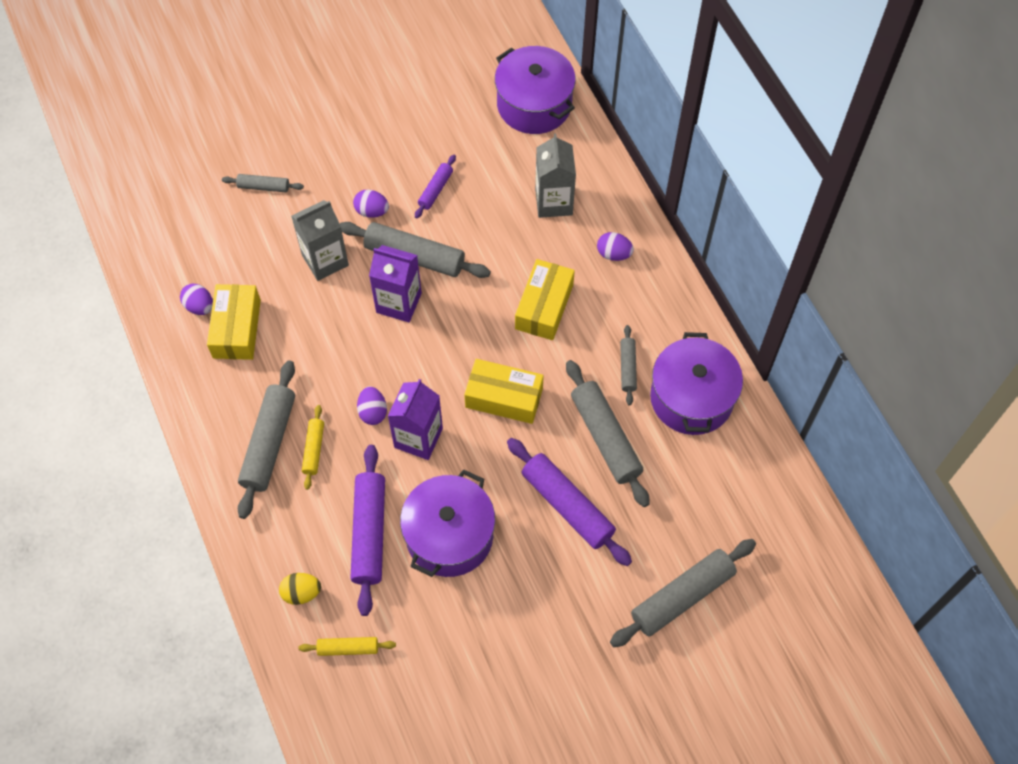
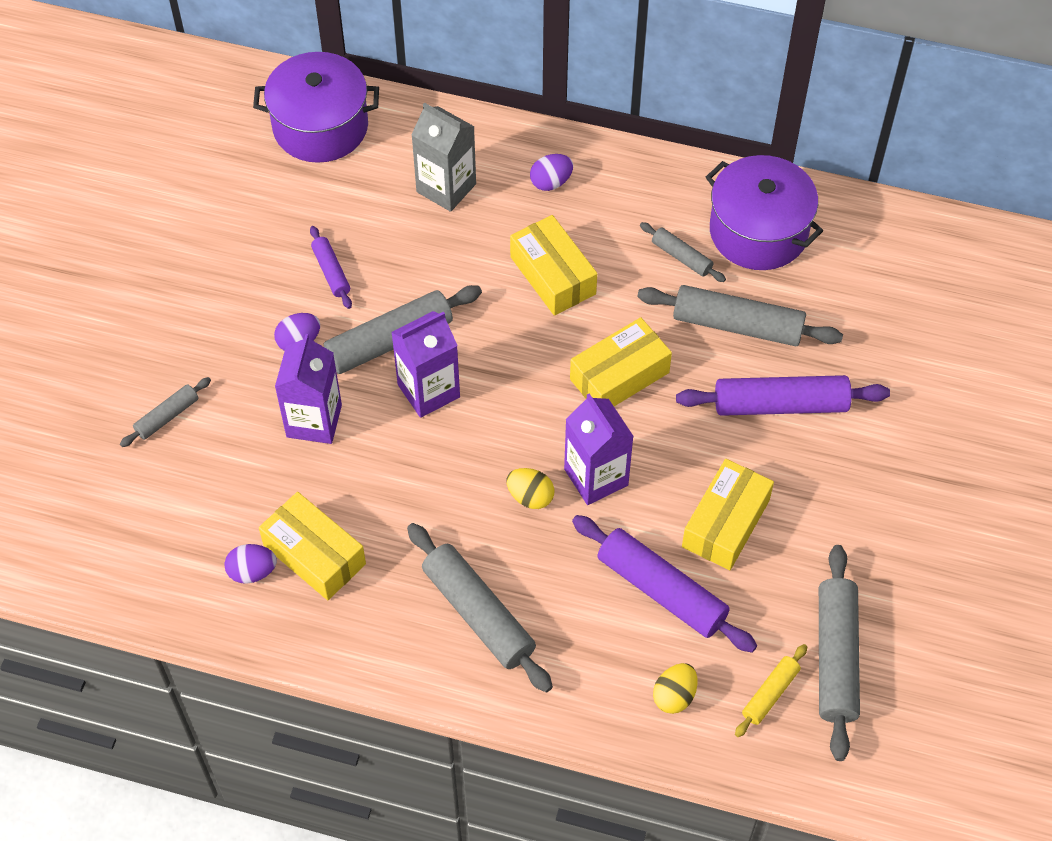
camera: 50 degrees left, 5 degrees down
grey carton [291,200,349,281] -> purple carton [275,334,342,444]
yellow rolling pin [302,405,324,490] -> none
purple egg [357,386,387,425] -> yellow egg [506,468,555,509]
purple pot [400,470,495,577] -> yellow box [682,459,774,570]
grey rolling pin [610,539,756,647] -> grey rolling pin moved to [819,545,860,761]

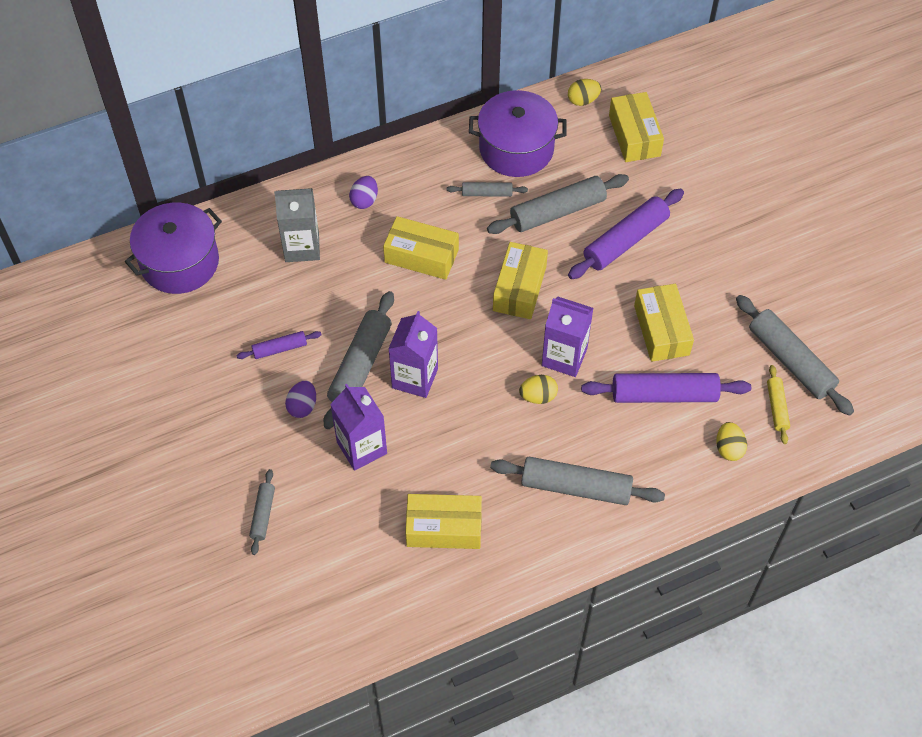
camera: 40 degrees left, 0 degrees up
purple egg [225,544,277,584] -> none
purple rolling pin [310,226,352,309] -> purple rolling pin turned 45 degrees counterclockwise [236,331,322,359]
none -> yellow egg [568,79,601,106]
none -> yellow box [609,92,664,162]

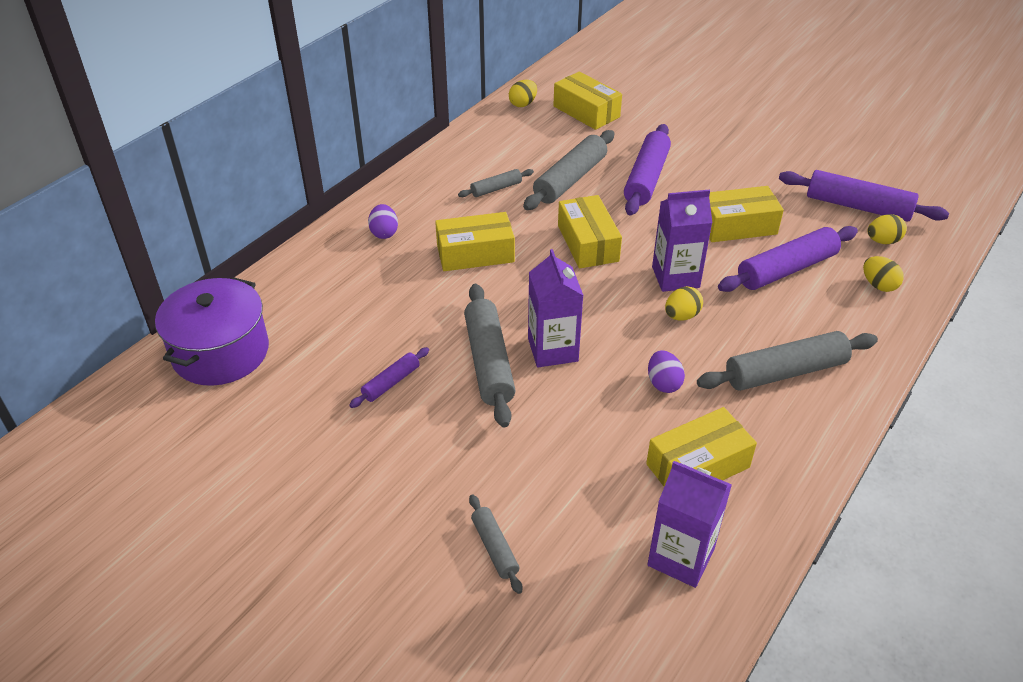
camera: 30 degrees left, 15 degrees down
grey carton [274,188,320,262] -> none
purple egg [285,381,316,418] -> purple egg moved to [648,350,685,393]
purple carton [330,384,387,471] -> purple carton moved to [647,461,732,588]
purple pot [469,90,567,177] -> none
yellow box [634,284,694,362] -> yellow box turned 60 degrees counterclockwise [709,186,784,242]
grey rolling pin [736,295,854,415] -> purple rolling pin [779,170,949,221]
yellow rolling pin [767,365,790,444] -> yellow egg [868,214,907,244]

